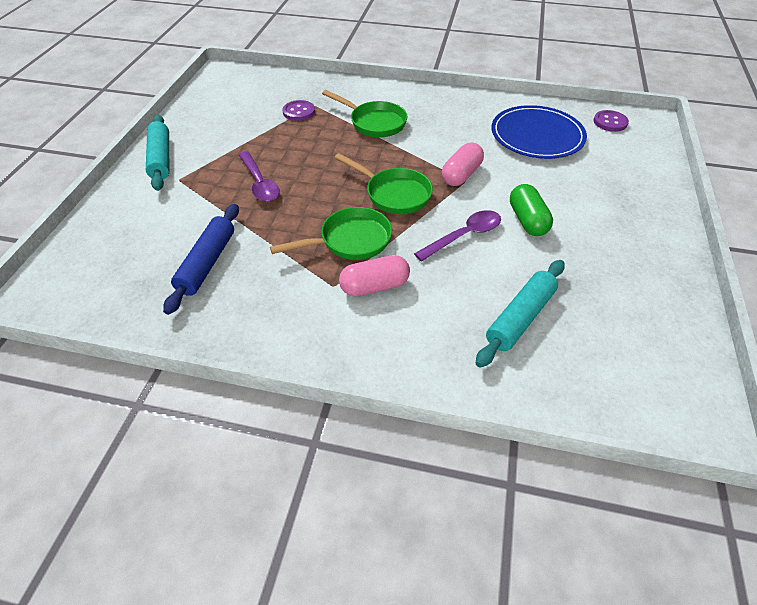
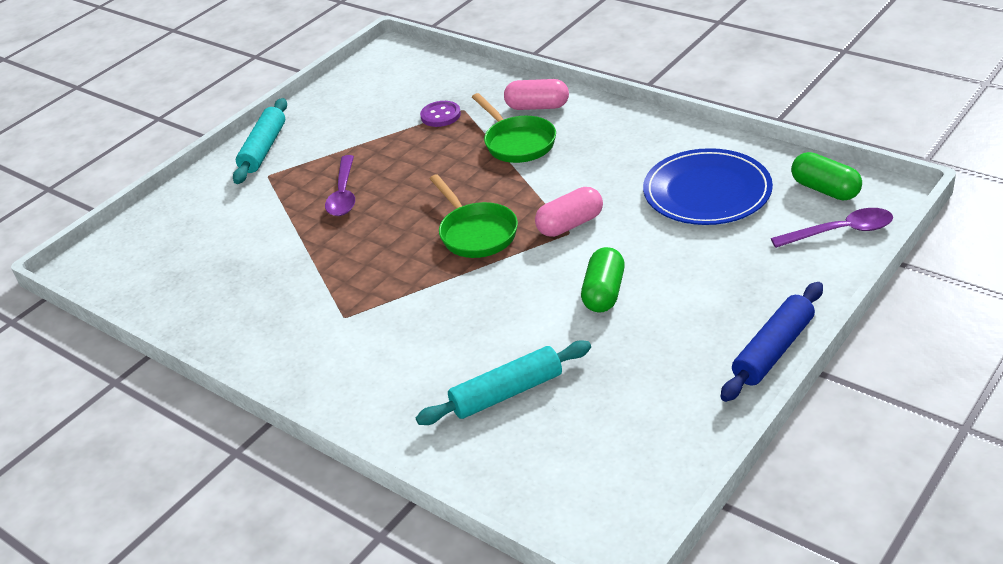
camera: 30 degrees right, 10 degrees down
blue rolling pin [163,204,239,315] -> blue rolling pin moved to [721,282,823,402]
green pan [270,207,392,260] -> none
pink capsule [339,255,410,297] -> pink capsule moved to [504,79,569,110]
purple spoon [414,210,501,261] -> purple spoon moved to [771,208,893,248]
purple button [593,110,629,132] -> green capsule [791,152,862,201]

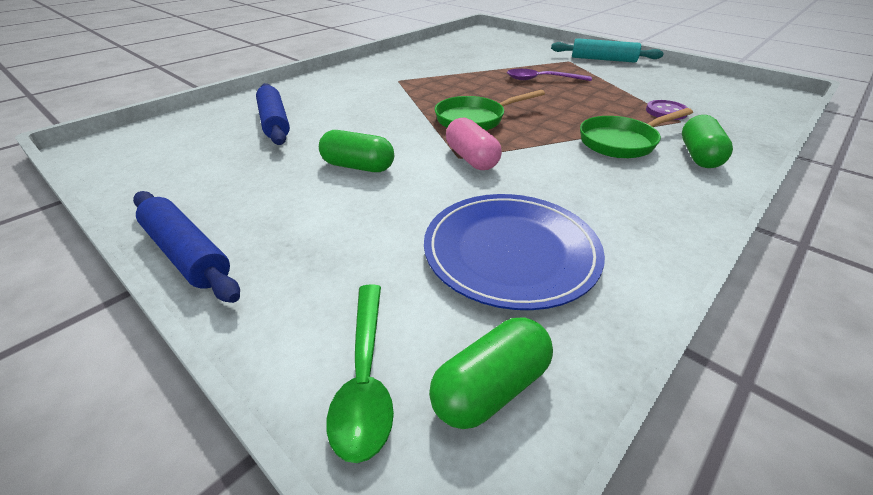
camera: 90 degrees right, 0 degrees up
turquoise rolling pin [416,341,591,425] -> blue rolling pin [256,83,290,145]
pink capsule [504,79,569,110] -> green capsule [682,115,733,168]
purple spoon [771,208,893,248] -> green spoon [326,284,394,463]

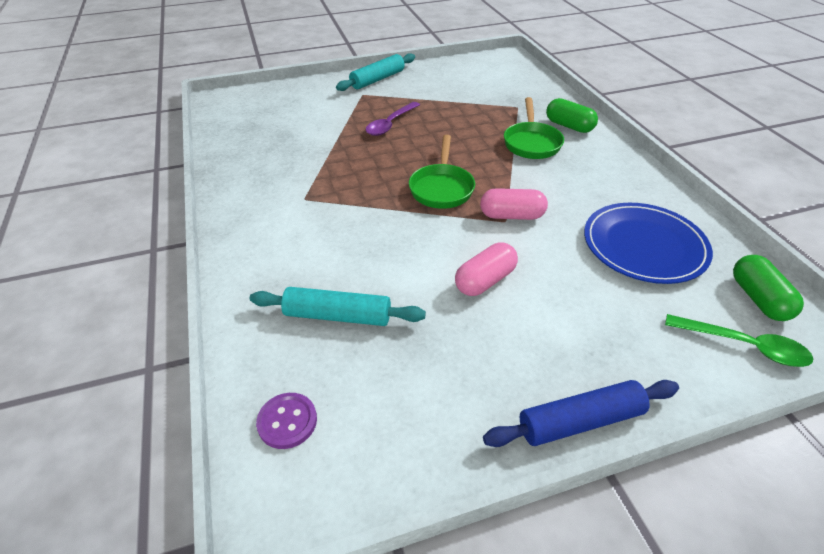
camera: 60 degrees left, 5 degrees up
blue rolling pin [256,83,290,145] -> turquoise rolling pin [250,287,426,326]
green capsule [319,130,394,172] -> pink capsule [455,242,518,296]
purple button [646,100,688,120] -> purple button moved to [256,393,317,449]

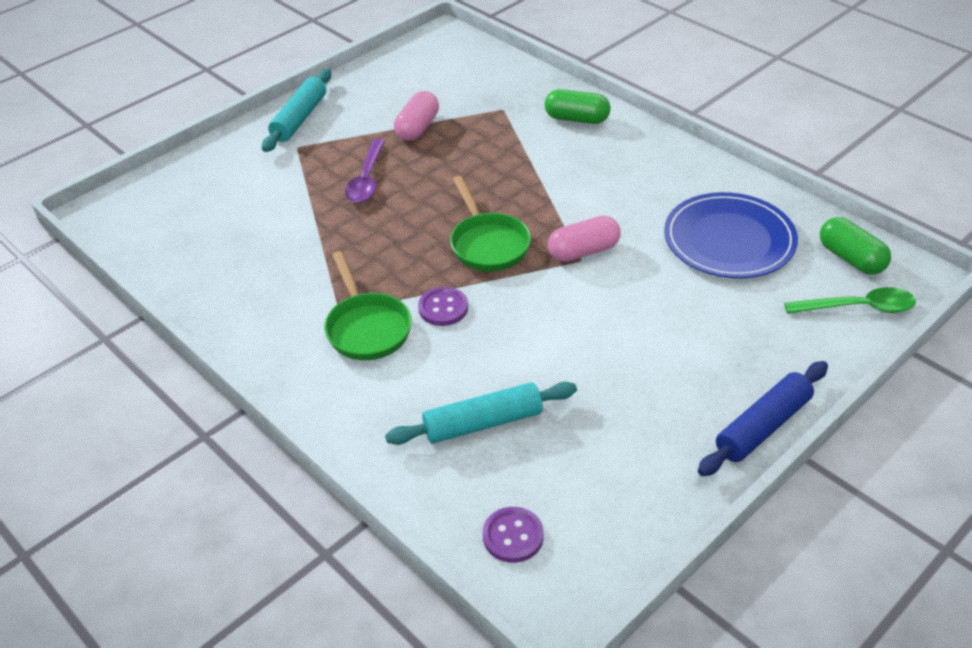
camera: 25 degrees left, 0 degrees up
pink capsule [455,242,518,296] -> pink capsule moved to [394,91,439,141]
green pan [504,97,564,159] -> green pan moved to [324,251,412,360]
none -> purple button [418,287,468,326]

